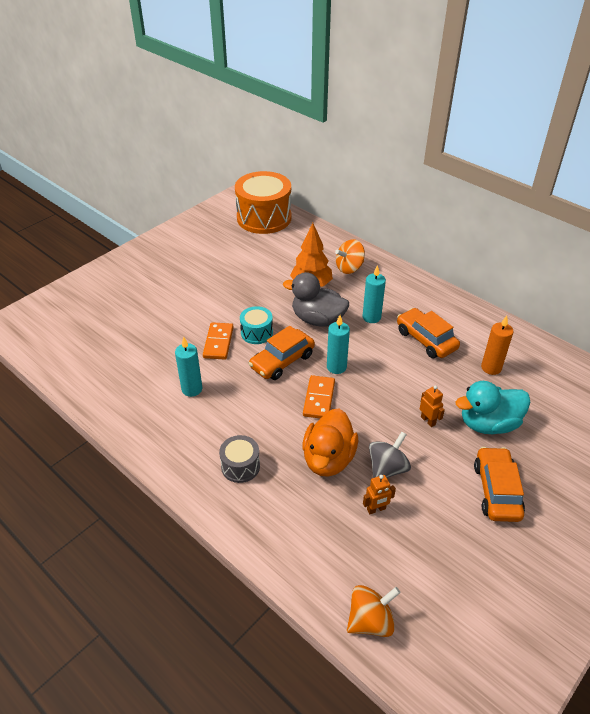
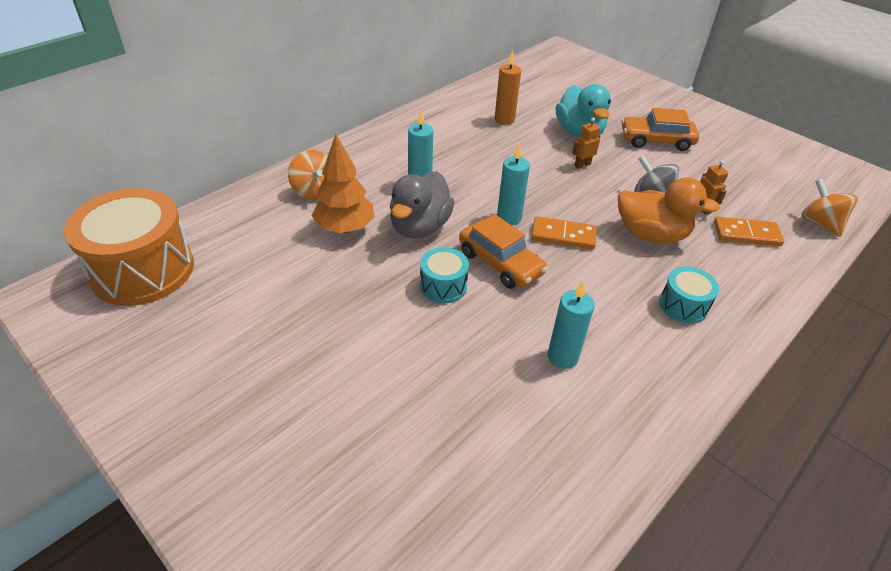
camera: 90 degrees left, 0 degrees up
orange domino [203,322,234,359] -> orange domino moved to [714,217,784,246]
grey drum [219,435,260,483] -> turquoise drum [659,266,719,324]
orange car [397,308,460,359] -> none

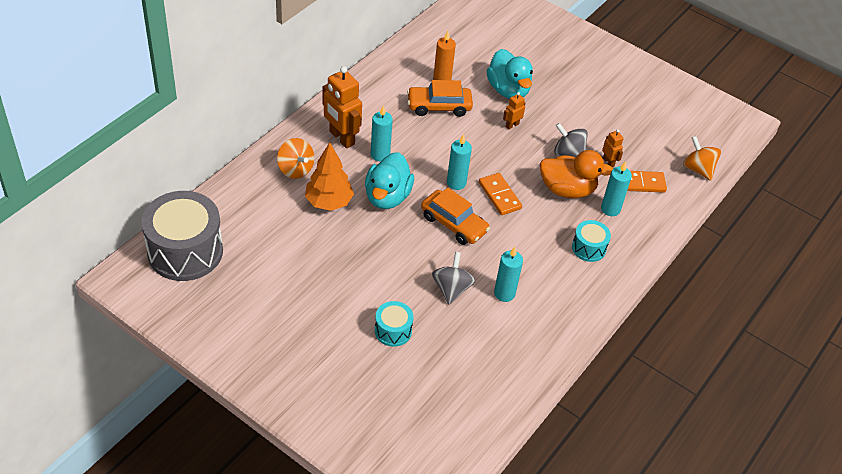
camera: 10 degrees left, 5 degrees up
orange drum [64,188,194,306] -> grey drum [141,191,223,281]
grey duck [390,171,454,239] -> turquoise duck [365,152,414,209]
turquoise drum [420,247,469,304] -> turquoise drum moved to [375,301,414,347]
orange domino [531,216,597,250] -> orange domino turned 60 degrees clockwise [479,173,522,215]
orange car [622,108,699,151] -> orange car moved to [407,80,473,117]
none -> orange robot [323,66,362,148]
none -> grey spinning top [432,252,475,304]
none -> turquoise candle [601,161,632,216]

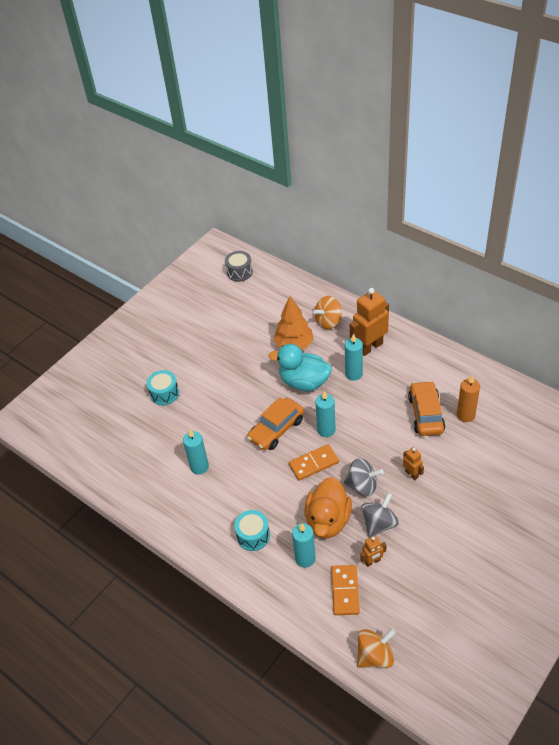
camera: 100 degrees right, 0 degrees up
grey drum [141,191,223,281] -> grey drum [225,251,253,282], size x0.48
grey spinning top [432,252,475,304] -> grey spinning top moved to [344,458,384,496]
turquoise duck [487,49,533,99] -> none

